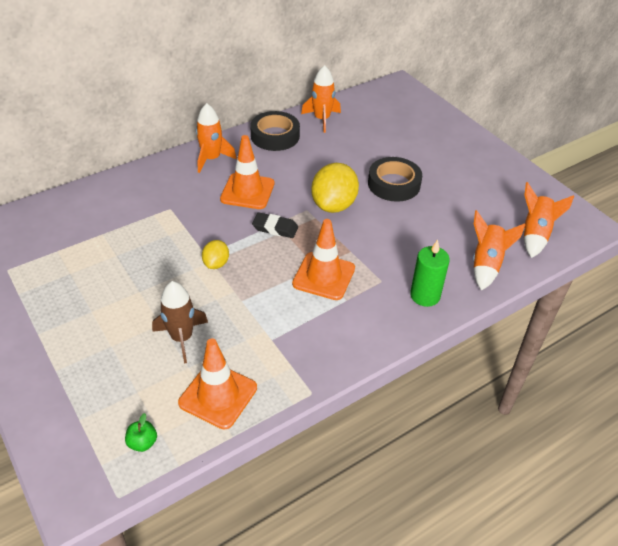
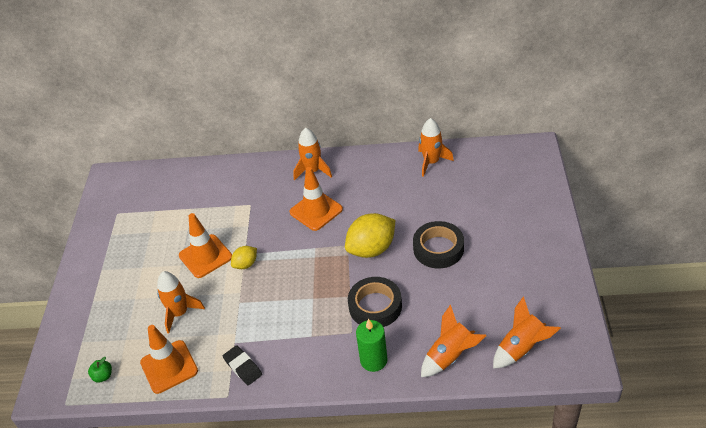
camera: 40 degrees right, 0 degrees up
brown rocket [152,281,208,364] -> orange rocket [157,271,205,333]
black tape [250,111,300,151] -> black tape moved to [348,277,402,327]
black eraser [252,212,298,238] -> black eraser moved to [223,345,262,385]
orange traffic cone [292,219,355,300] -> orange traffic cone moved to [179,213,232,278]

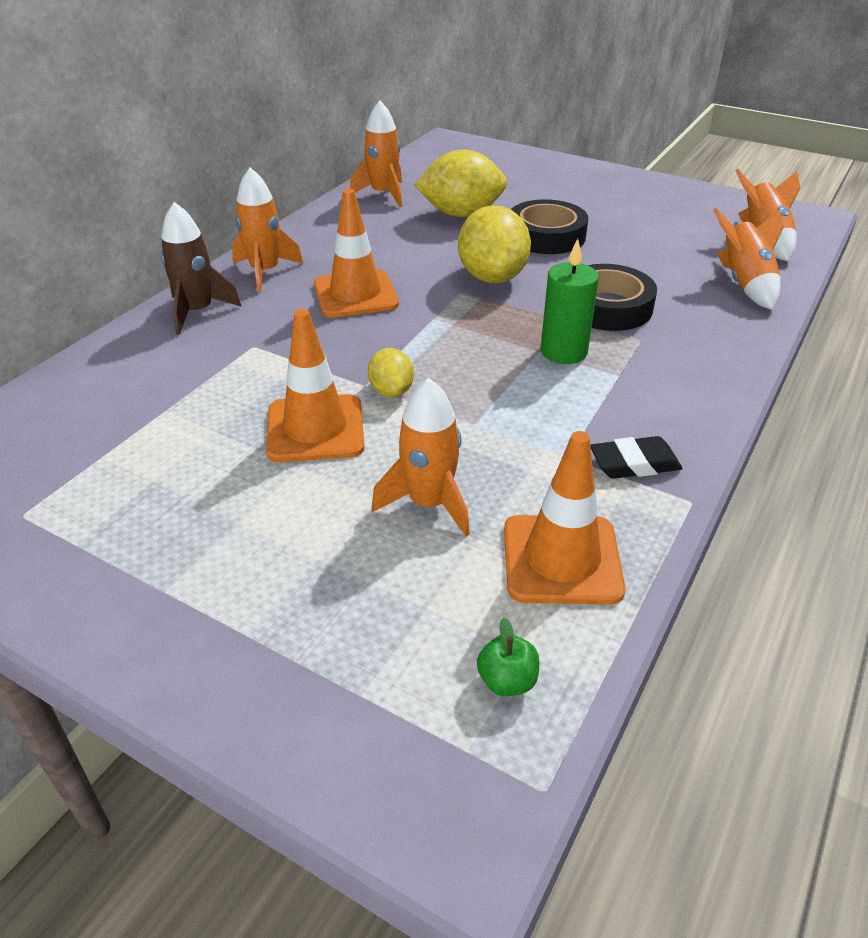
camera: 65 degrees left, 5 degrees down
green candle [356,319,388,372] -> green candle moved to [541,239,599,364]
none -> brown rocket [161,202,242,335]
none -> yellow lemon [415,149,507,217]

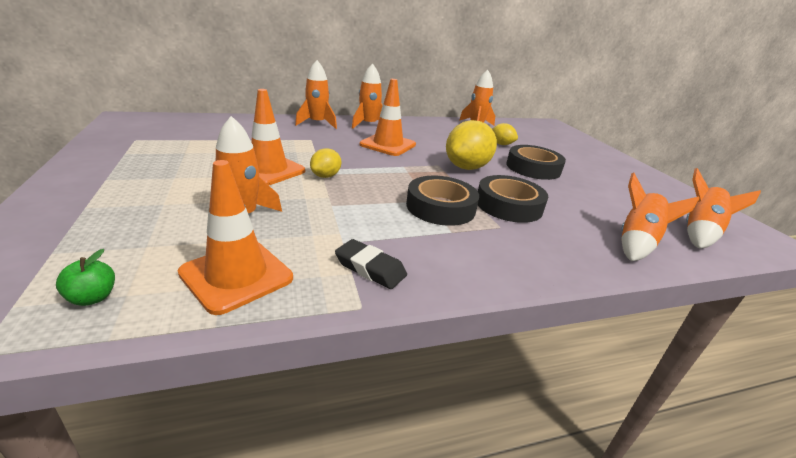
camera: 40 degrees right, 10 degrees down
brown rocket [161,202,242,335] -> orange rocket [295,60,337,129]
yellow lemon [415,149,507,217] -> yellow lemon [492,123,518,145], size x0.53
green candle [541,239,599,364] -> black tape [406,176,479,226]

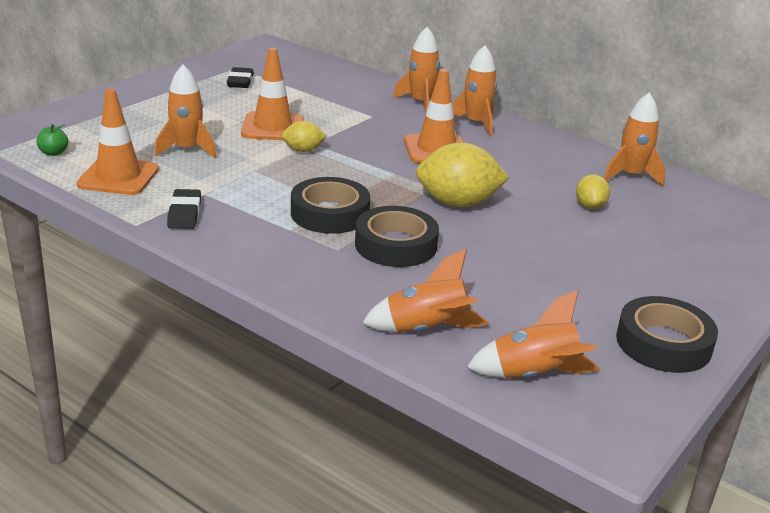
camera: 55 degrees right, 0 degrees up
black tape [506,145,566,180] -> black tape moved to [616,296,718,373]
none -> black eraser [227,67,254,88]

